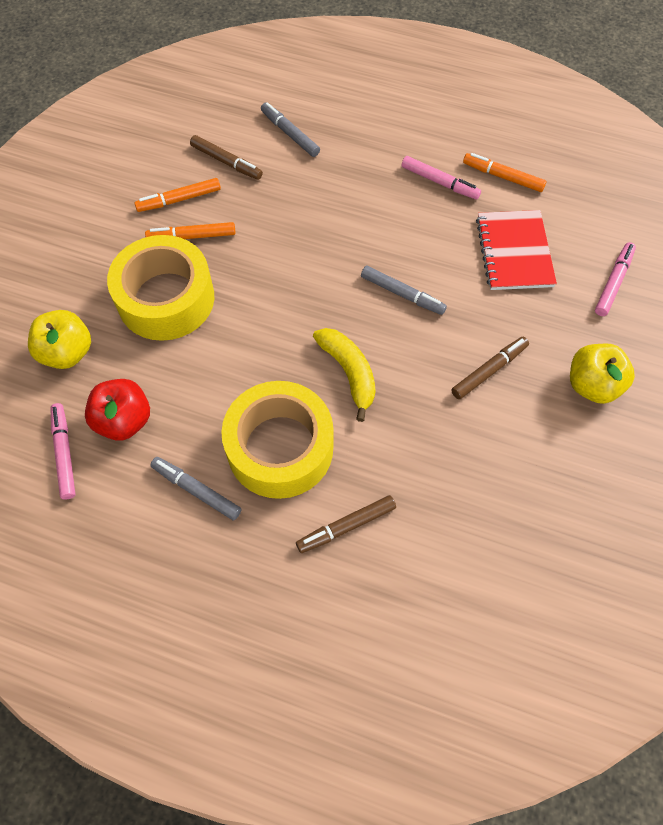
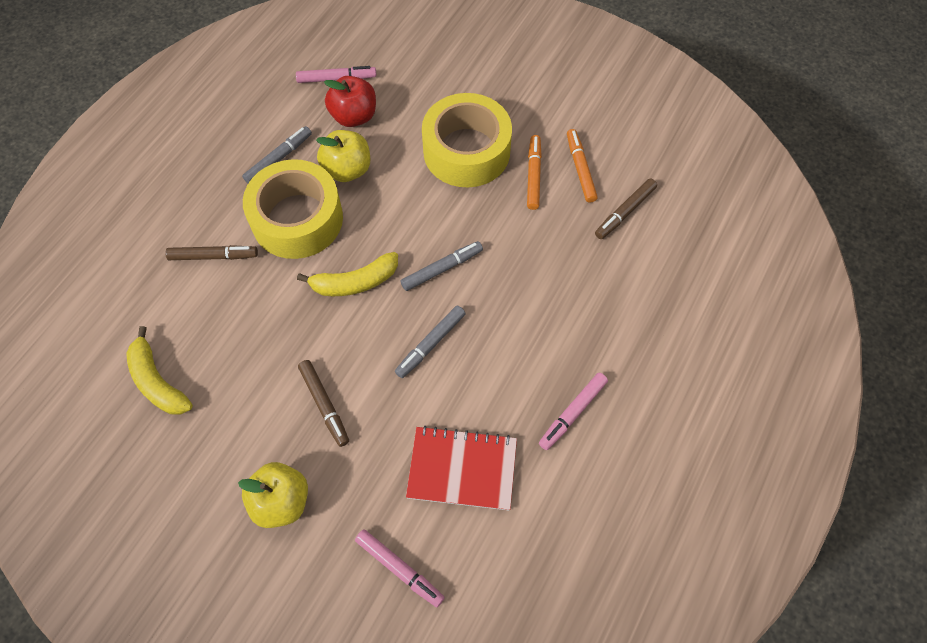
camera: 100 degrees right, 0 degrees up
yellow apple [28,310,91,369] -> yellow apple moved to [316,130,370,182]
grey marker [261,103,320,157] -> grey marker moved to [401,241,483,291]
brown marker [296,495,396,553] -> brown marker turned 105 degrees clockwise [165,245,258,260]
orange marker [463,153,546,192] -> none
none -> yellow banana [126,326,193,415]

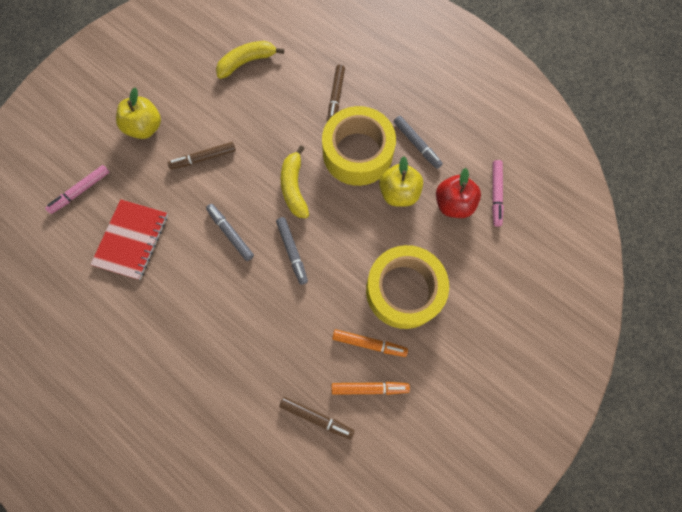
camera: 100 degrees right, 10 degrees up
pink marker [539,373,608,450] -> none
brown marker [595,178,657,239] -> brown marker turned 150 degrees clockwise [279,397,355,439]

